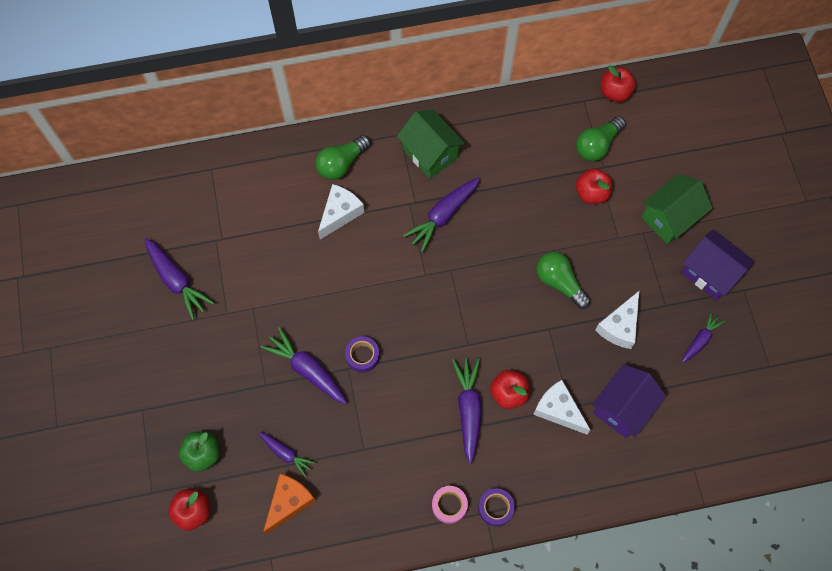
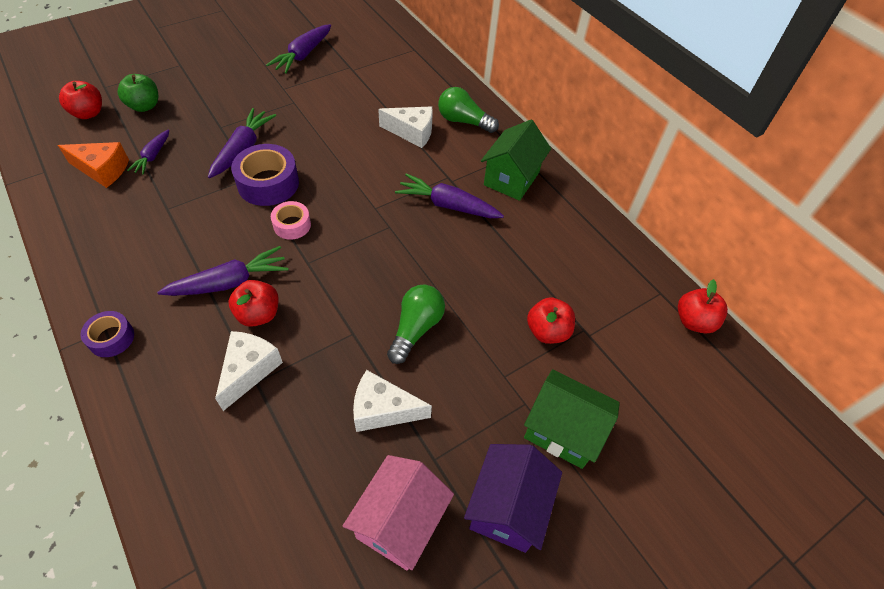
camera: 65 degrees right, 15 degrees down
purple tape [345,336,380,373] -> purple tape [231,144,299,206], size x1.72
pink tape [432,486,468,524] -> pink tape moved to [271,201,311,240]
green light bulb [576,116,626,161] -> none
purple house [592,364,666,438] -> none
purple carrot [682,311,725,363] -> pink house [343,455,454,570]

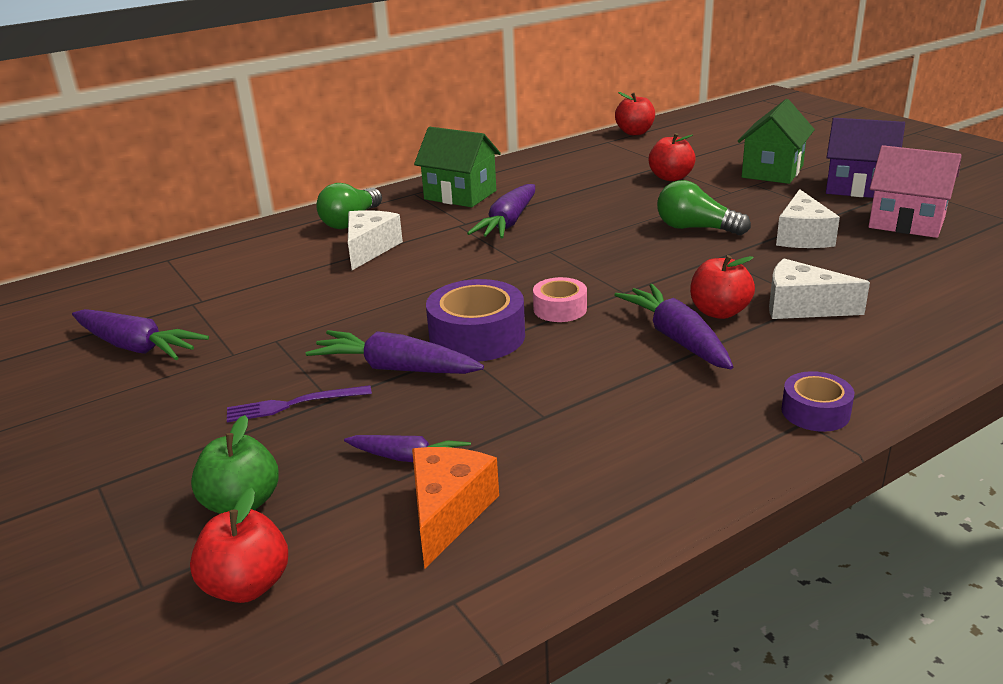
camera: 85 degrees left, 25 degrees down
none -> purple fork [227,385,372,422]

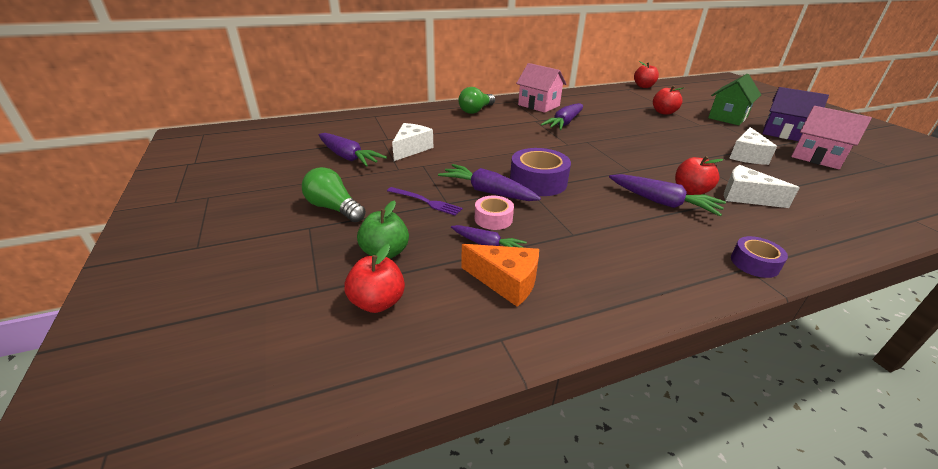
camera: 10 degrees right, 5 degrees up
purple fork [227,385,372,422] -> purple fork turned 150 degrees counterclockwise [387,187,463,216]
white cheese [348,210,403,270] -> white cheese moved to [392,123,434,161]
orange cheese [412,447,499,569] -> orange cheese turned 90 degrees clockwise [461,244,539,307]
green house [414,127,501,207] -> pink house [516,63,566,113]
pink tape [533,277,587,322] -> pink tape moved to [475,196,514,230]
purple carrot [614,284,733,369] -> purple carrot turned 135 degrees clockwise [609,174,726,216]
green light bulb [657,180,751,235] -> green light bulb moved to [302,167,366,222]

